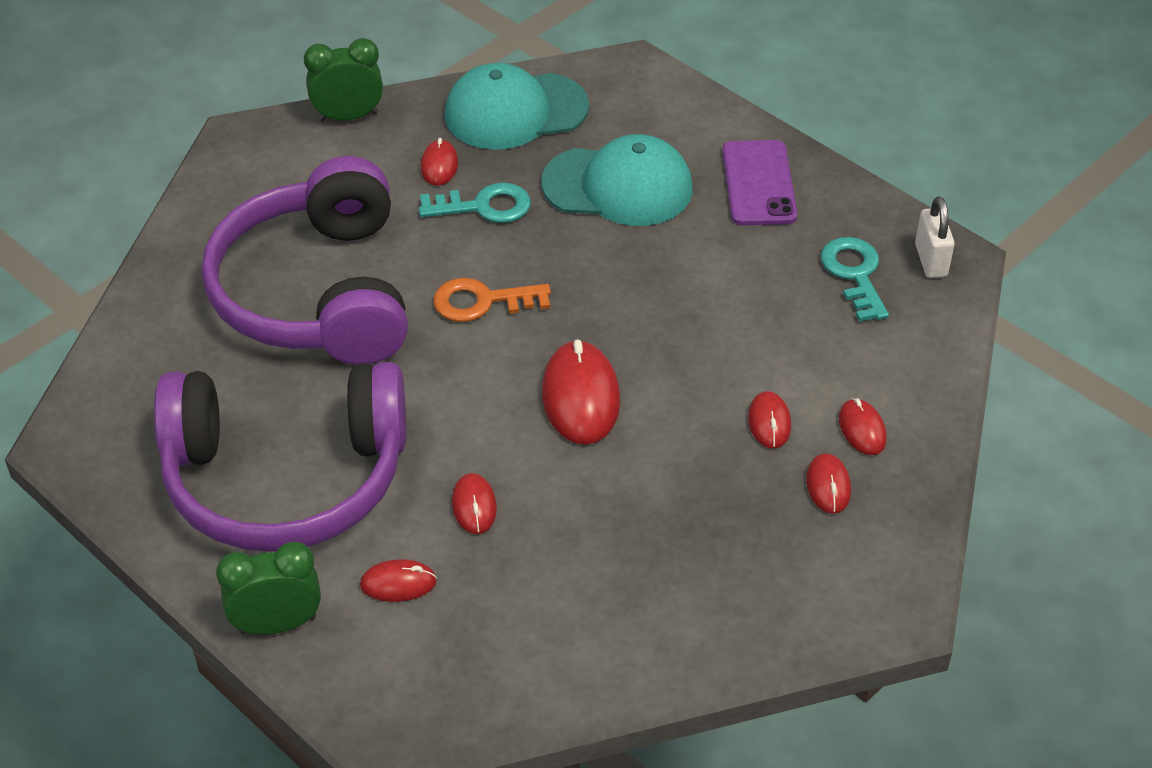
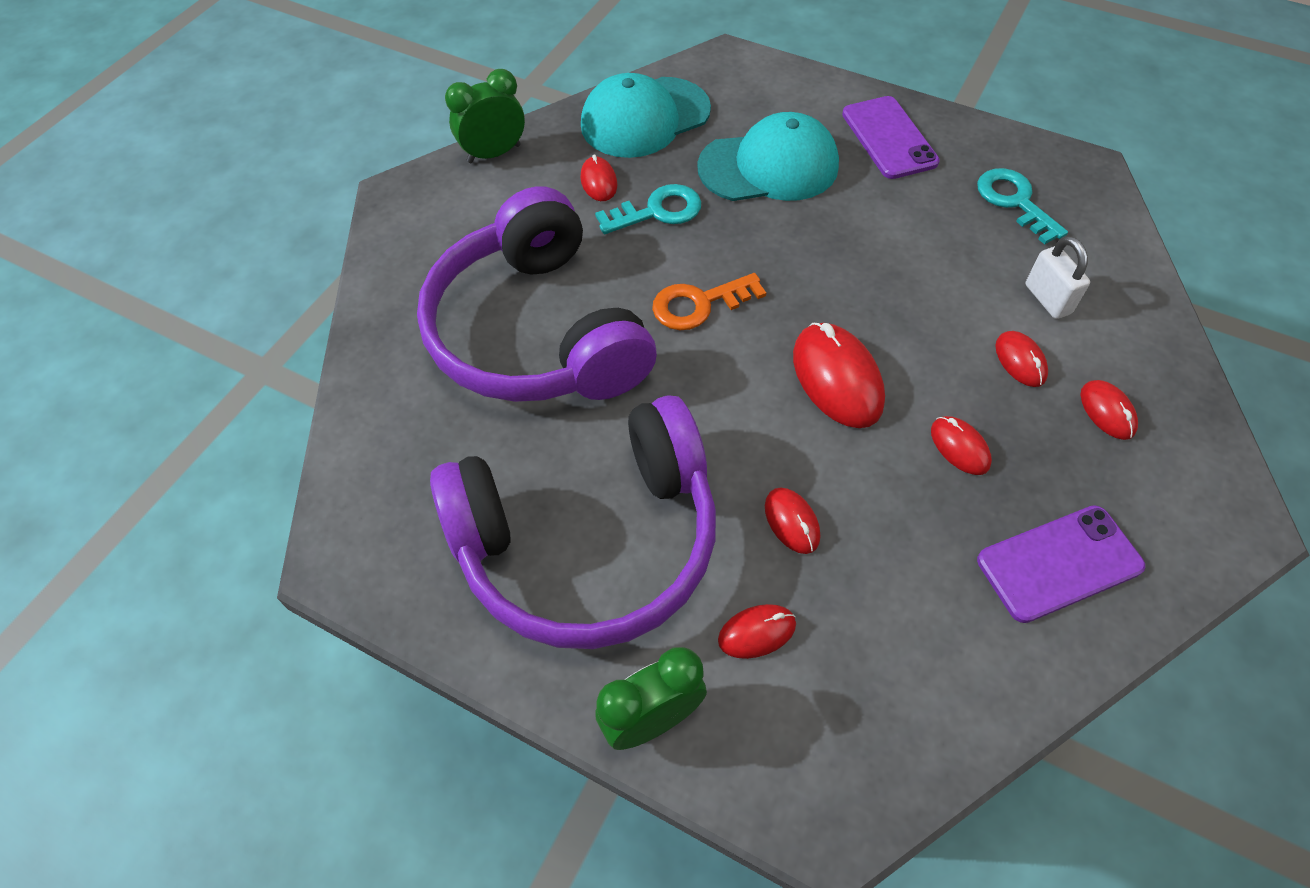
camera: 15 degrees left, 10 degrees up
red mouse [839,398,887,455] -> red mouse moved to [931,416,992,475]
white padlock [915,196,955,278] -> white padlock moved to [1026,236,1090,319]
none -> purple phone [977,505,1145,623]

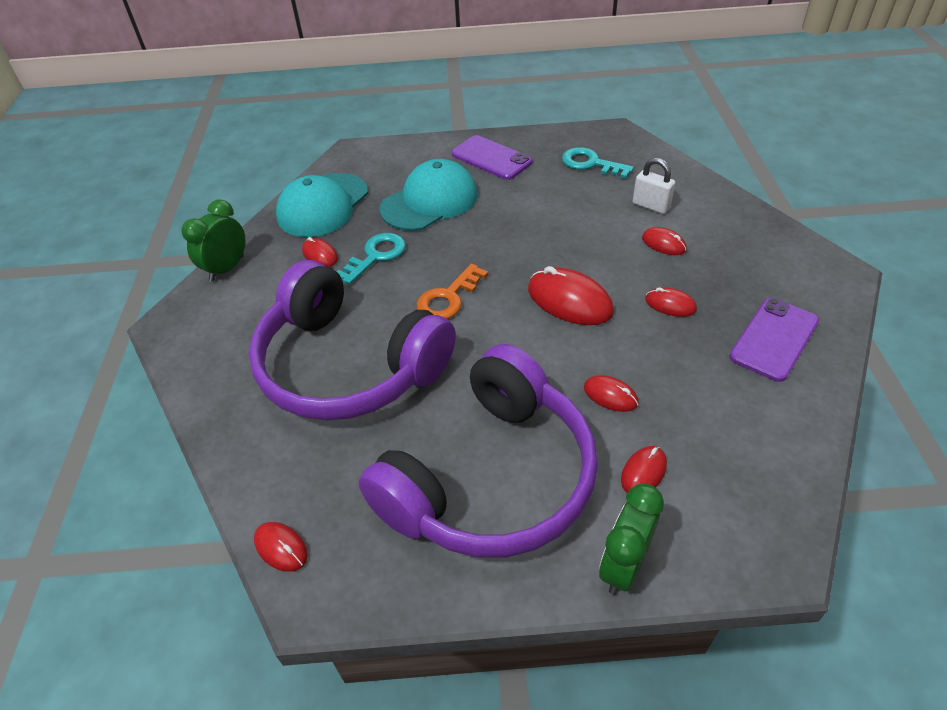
camera: 30 degrees left, 10 degrees down
red mouse [1081,380,1138,440] -> red mouse moved to [254,522,308,572]

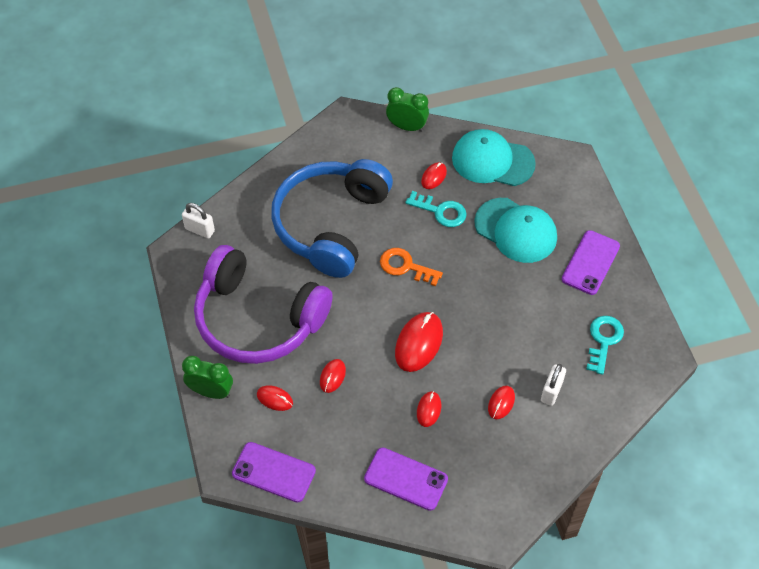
camera: 75 degrees right, 10 degrees up
purple headphones [249,260,456,421] -> blue headphones [271,159,393,278]
red mouse [254,522,308,572] -> white padlock [182,203,215,238]
none -> purple phone [232,442,316,503]

